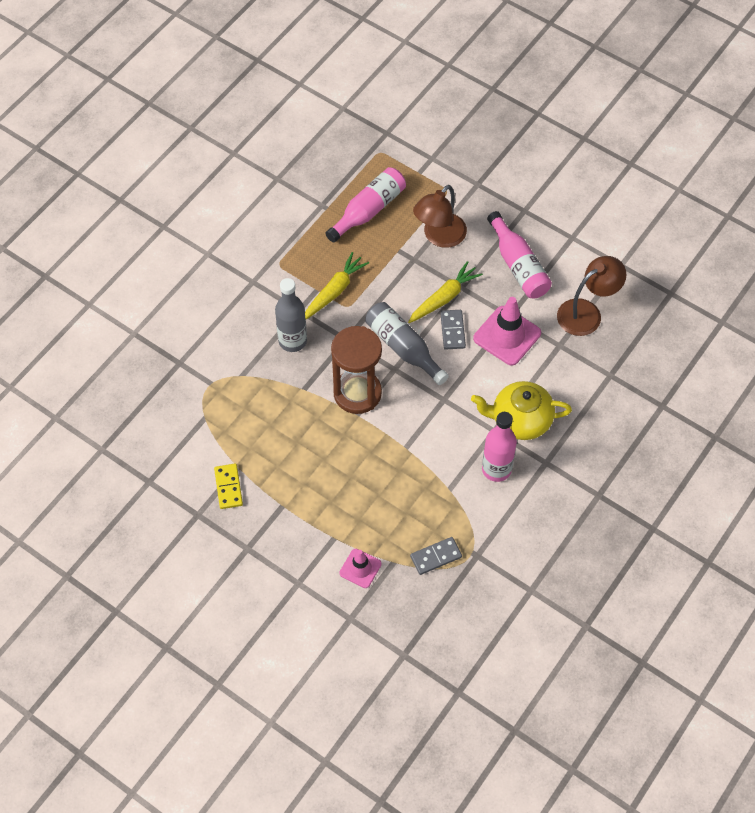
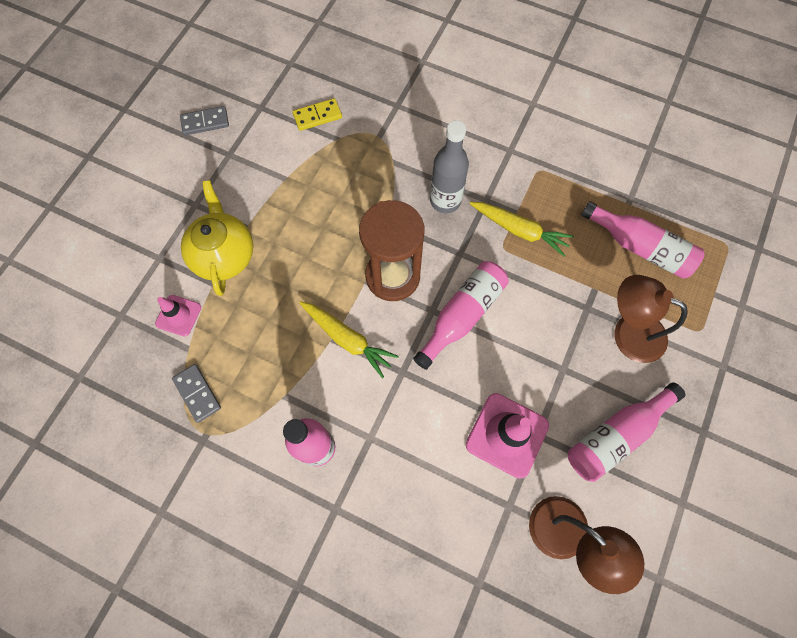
camera: 80 degrees right, 10 degrees up
yellow domino [214,464,243,509] -> yellow domino moved to [293,98,342,131]
grey bottle [365,302,449,385] -> pink bottle [413,261,509,370]
yellow carrot [408,261,483,323] -> yellow carrot moved to [299,301,399,378]
grey domino [440,310,466,350] -> grey domino moved to [180,106,229,135]
yellow teapot [471,381,572,440] -> yellow teapot moved to [181,180,253,296]

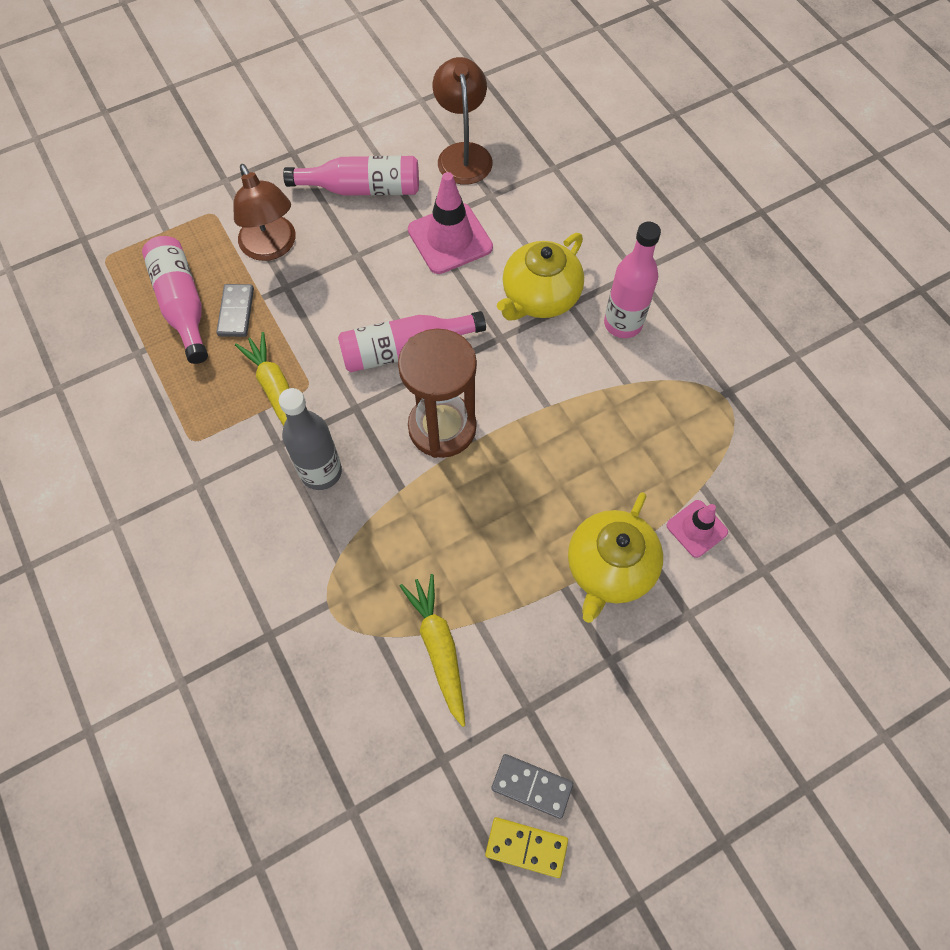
camera: 145 degrees left, 5 degrees down
grey domino [172,364,221,423] -> grey domino moved to [216,284,254,337]
yellow domino [293,98,342,131] -> yellow domino moved to [485,817,568,878]
yellow carrot [299,301,399,378] -> yellow carrot moved to [400,574,465,727]
none -> yellow teapot [497,233,584,321]

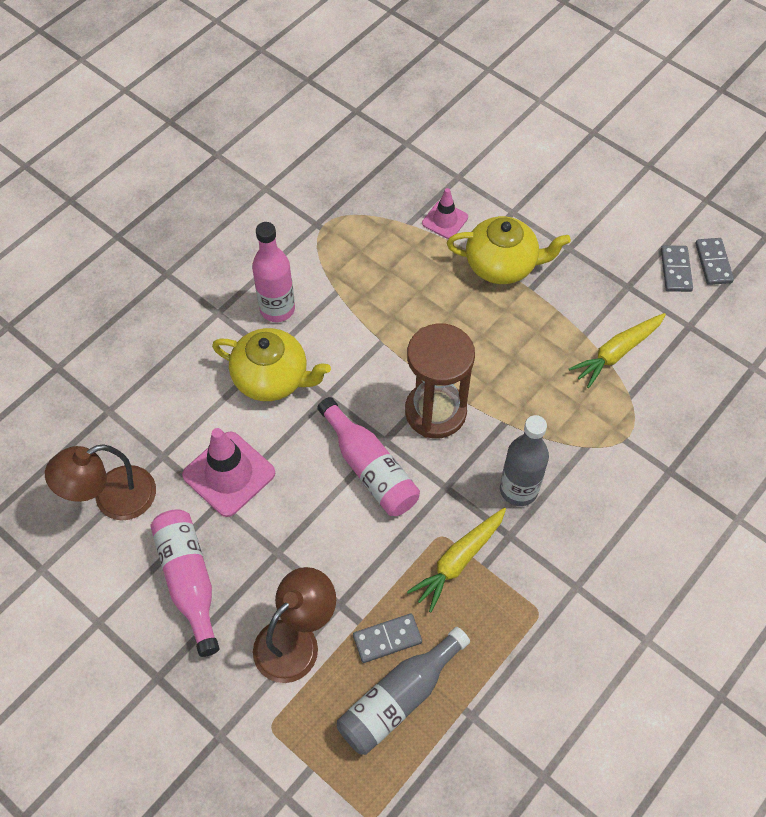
camera: 110 degrees left, 5 degrees down
pink bottle [142,236,208,364] -> grey bottle [337,627,470,755]
yellow domino [485,817,568,878] -> grey domino [695,238,734,285]

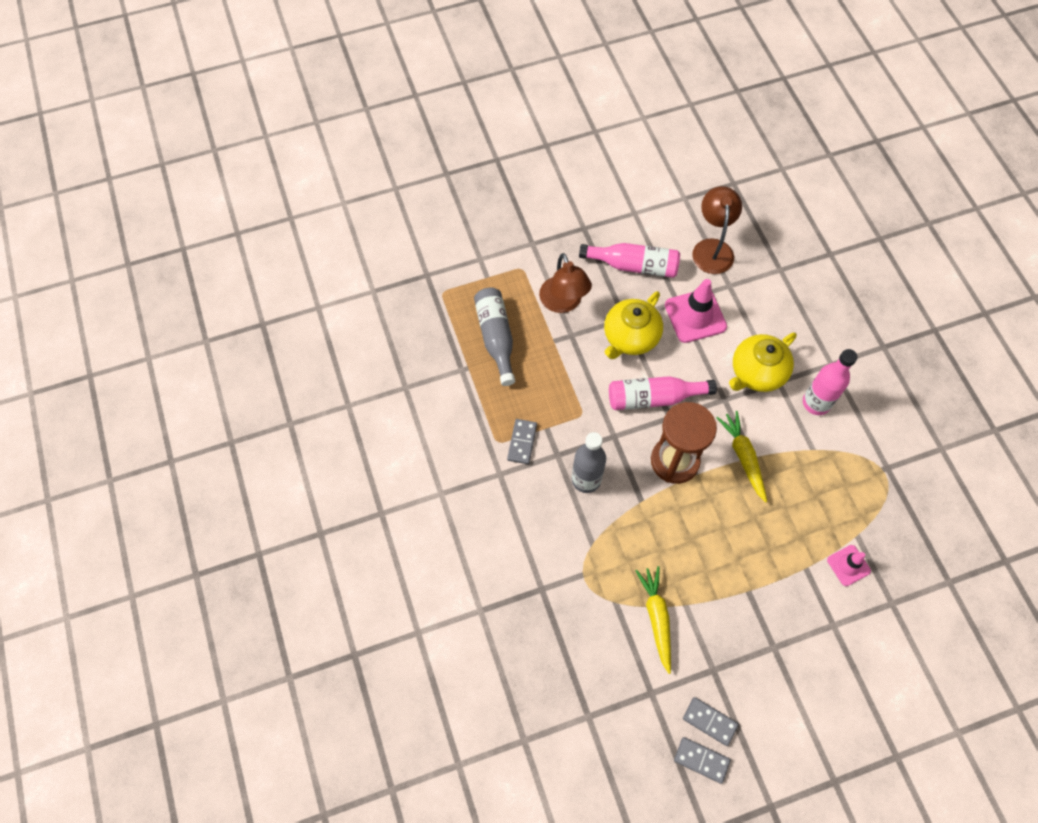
camera: 120 degrees right, 5 degrees up
grey domino [353,613,422,663] -> grey domino moved to [507,419,537,464]
yellow carrot [407,508,506,613] -> yellow carrot moved to [717,411,767,503]
yellow teapot [447,216,571,284] -> yellow teapot moved to [604,291,663,359]

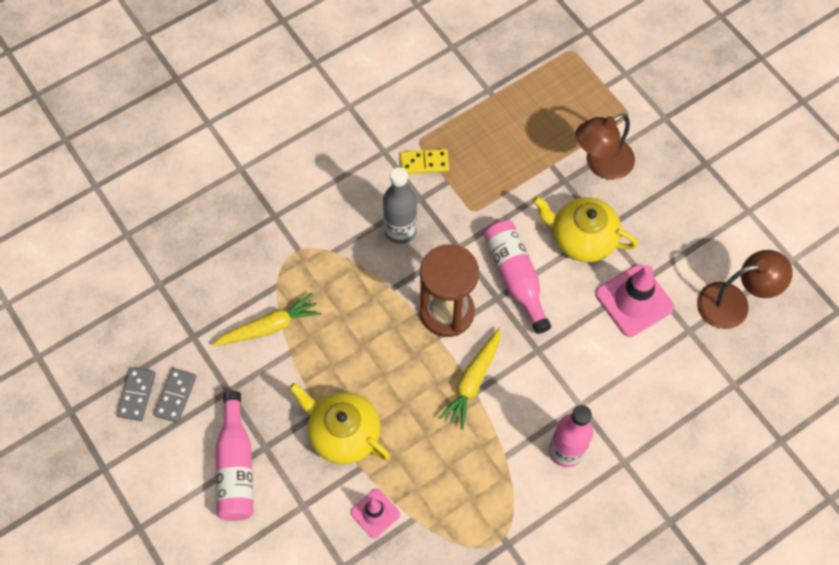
camera: 75 degrees right, 0 degrees up
grey bottle [474,287,515,386] -> none
grey domino [507,419,537,464] -> yellow domino [400,149,449,174]
pink bottle [579,243,680,278] -> pink bottle moved to [216,391,253,521]
yellow carrot [717,411,767,503] -> yellow carrot turned 150 degrees clockwise [439,328,501,430]
yellow teapot [729,332,797,392] -> yellow teapot moved to [289,383,390,464]

